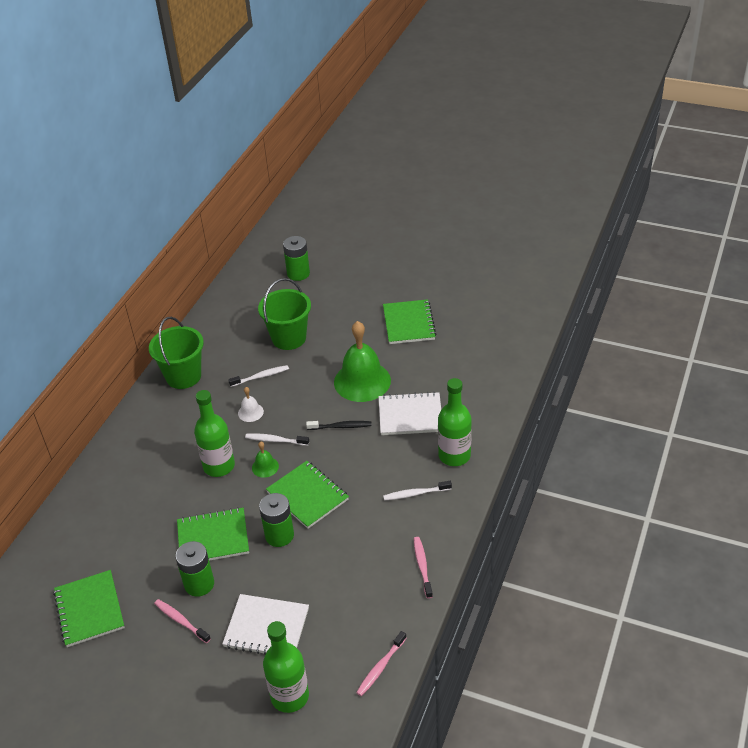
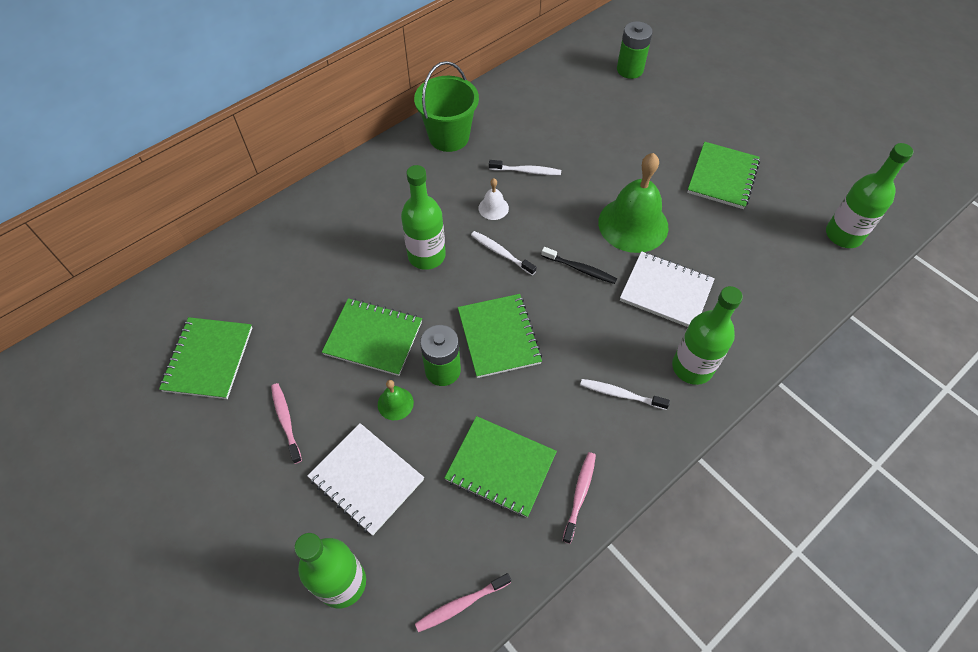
camera: 25 degrees right, 15 degrees up
green battery [175,541,214,597] -> none
green bell [252,441,279,478] -> green bell moved to [378,380,414,420]
green bucket [258,278,311,350] -> none
none -> green notebook [445,416,557,517]
none -> green bottle [826,143,914,248]

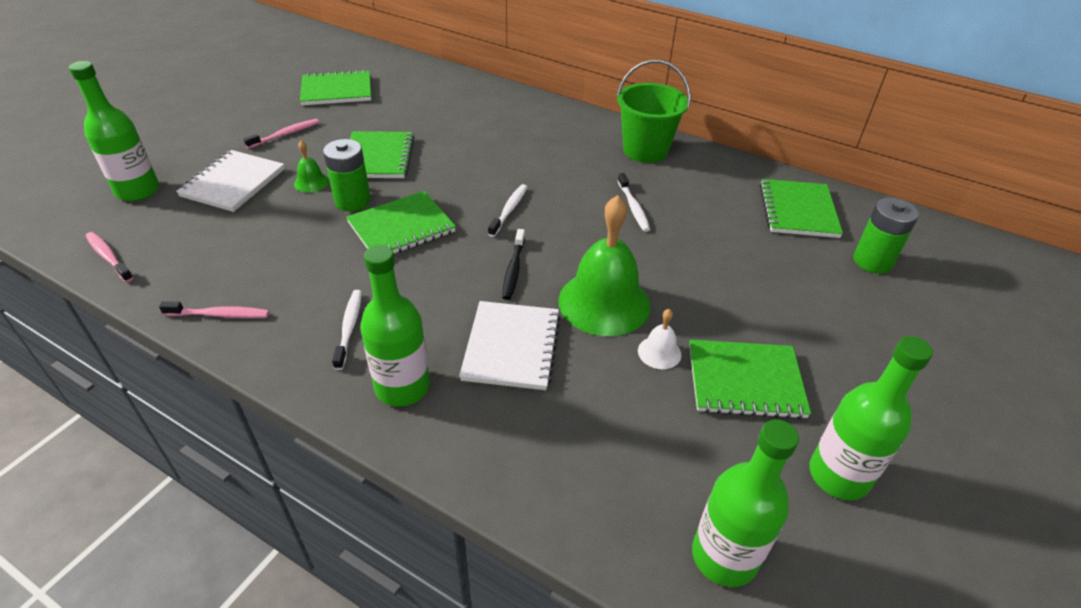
camera: 70 degrees right, 15 degrees down
green bottle [401,165,446,270] -> green bottle moved to [809,336,933,500]
green notebook [445,416,557,517] -> green notebook moved to [760,179,843,238]
white bell [478,178,509,220] -> white bell moved to [638,309,681,369]

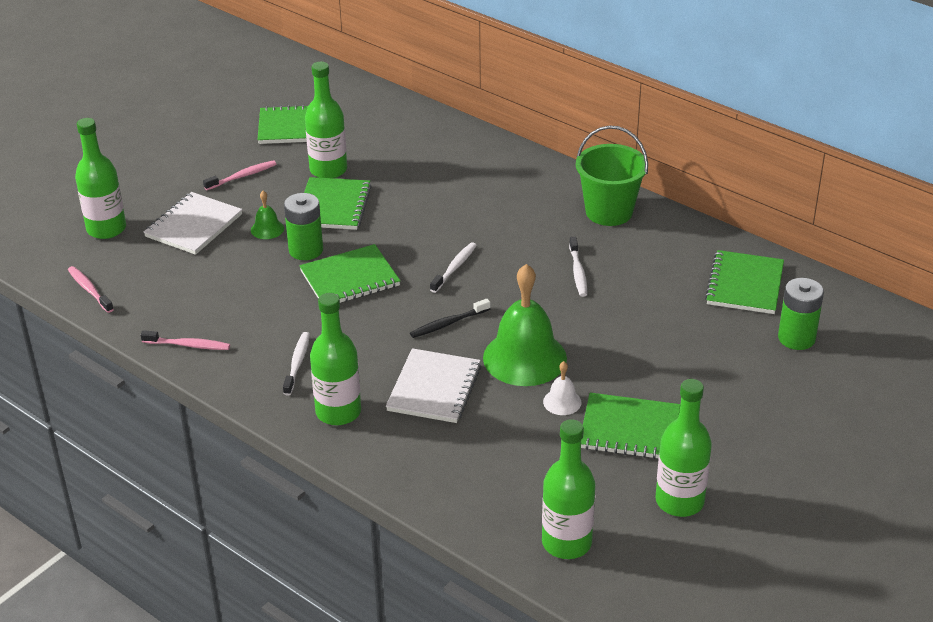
camera: 10 degrees right, 5 degrees down
black toothbrush [502,229,525,300] -> black toothbrush turned 45 degrees clockwise [410,299,490,338]
none -> green bottle [305,62,347,178]

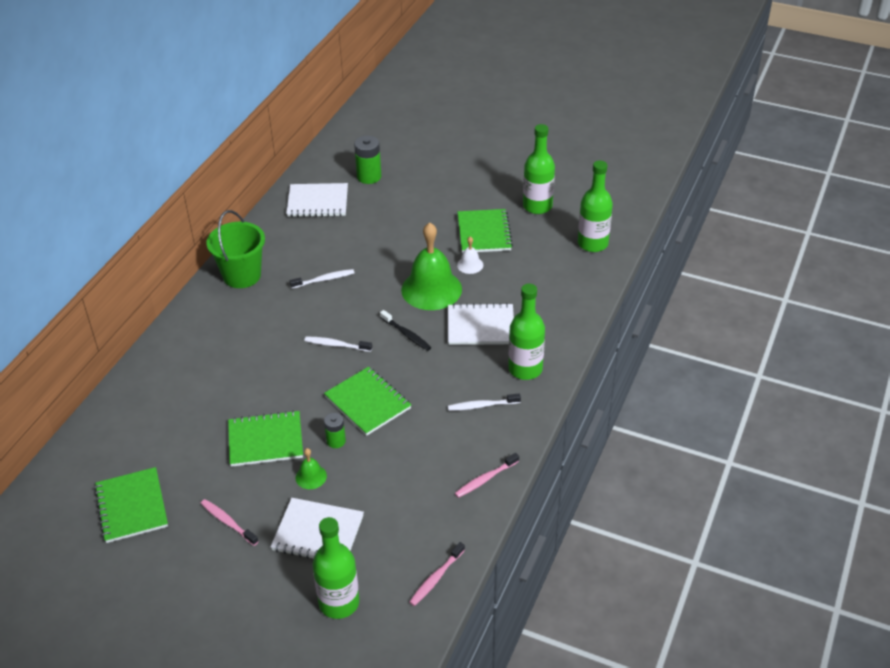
camera: 105 degrees left, 5 degrees up
pink toothbrush [140,330,230,350] -> pink toothbrush turned 120 degrees counterclockwise [455,453,519,498]
green battery [284,193,323,260] -> green battery [324,413,346,448], size x0.62
green bottle [305,62,347,178] -> none
green notebook [705,250,784,314] -> white notebook [286,183,348,217]

